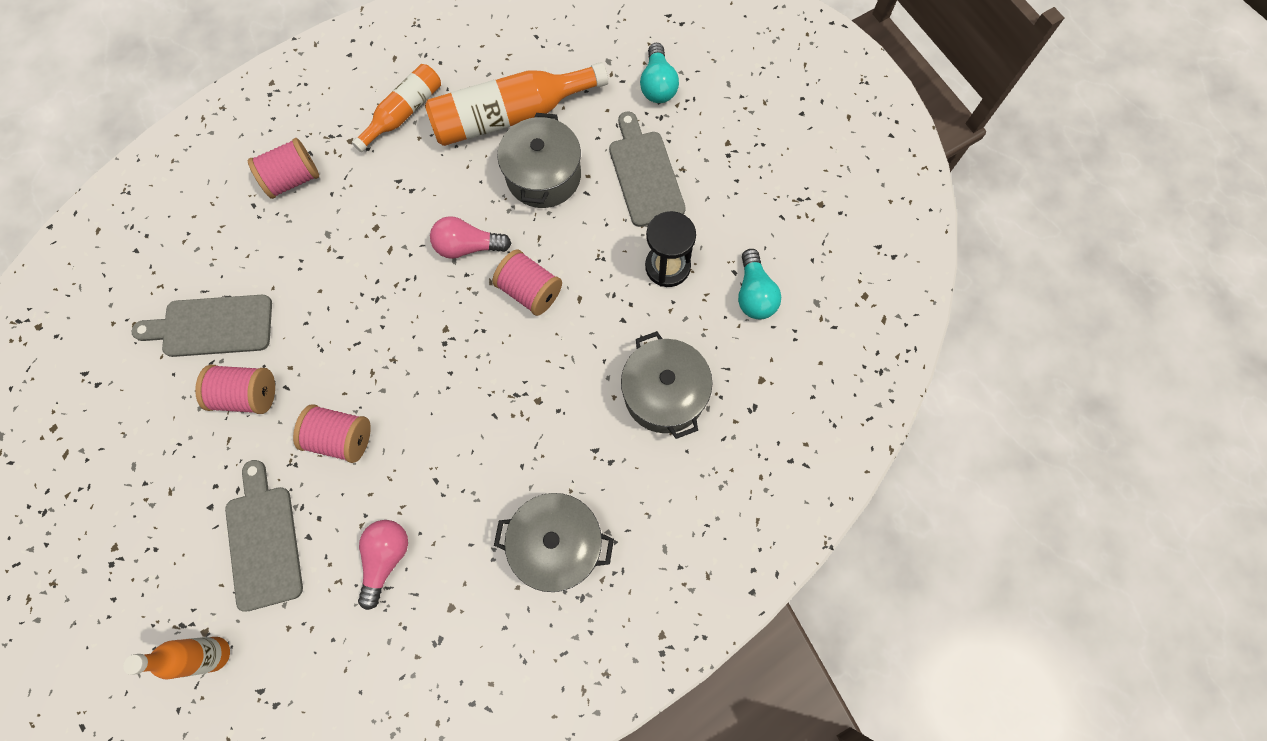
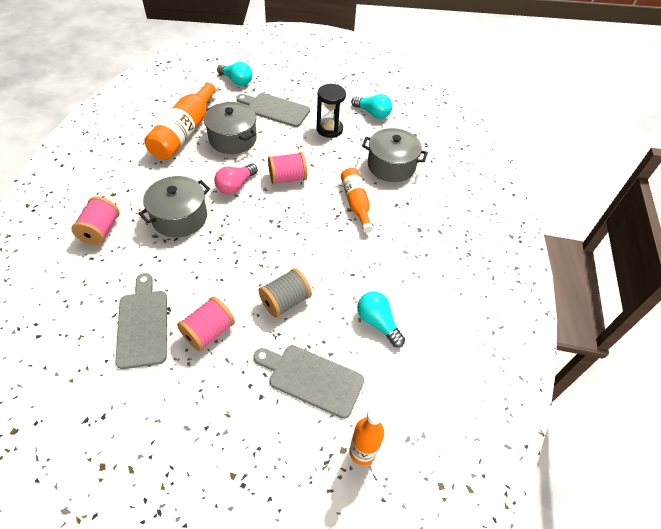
camera: 55 degrees left, 20 degrees down
grey cutting board [132,295,272,357] -> grey cutting board turned 135 degrees clockwise [116,273,167,369]
pink spool [293,404,371,463] -> grey spool [258,268,312,318]
orange bottle [352,64,441,152] -> orange bottle moved to [341,168,373,233]
pink light bulb [358,520,408,610] -> turquoise light bulb [357,291,405,347]
grey pot [494,493,614,592] -> grey pot moved to [138,176,210,238]

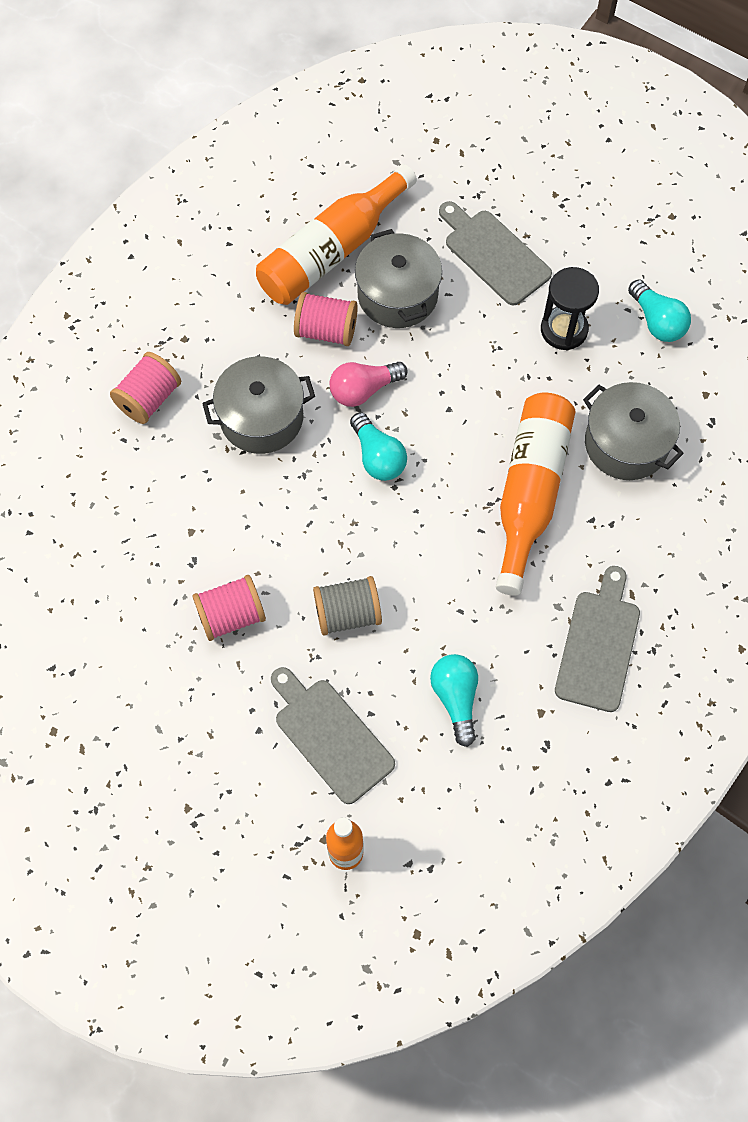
camera: 30 degrees right, 15 degrees up
grey cutting board [116,273,167,369] -> grey cutting board moved to [555,566,640,712]
turquoise light bulb [217,62,252,86] -> turquoise light bulb moved to [350,412,407,481]
pink spool [268,152,307,185] -> pink spool moved to [294,292,358,346]
orange bottle [341,168,373,233] -> orange bottle [496,393,576,596], size x1.65

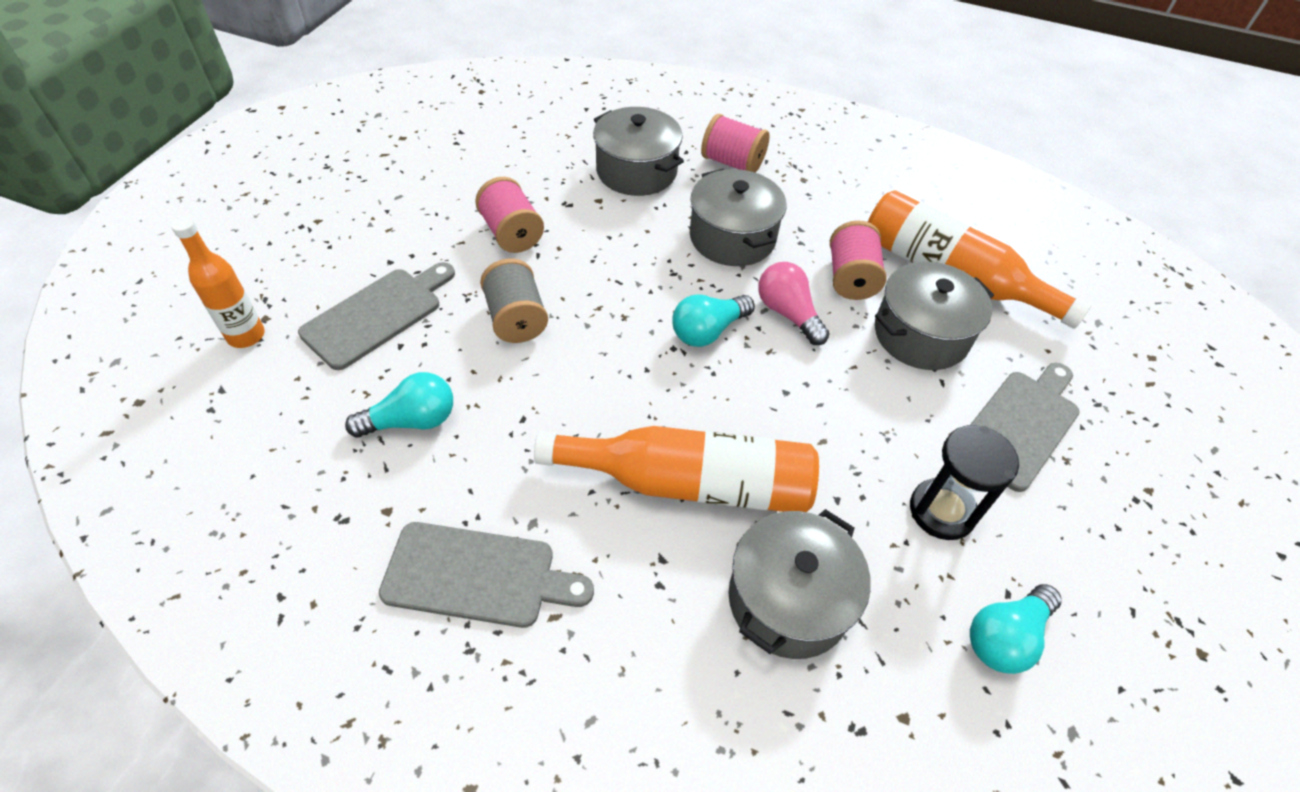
camera: 80 degrees right, 15 degrees down
none -> grey pot [593,107,684,196]

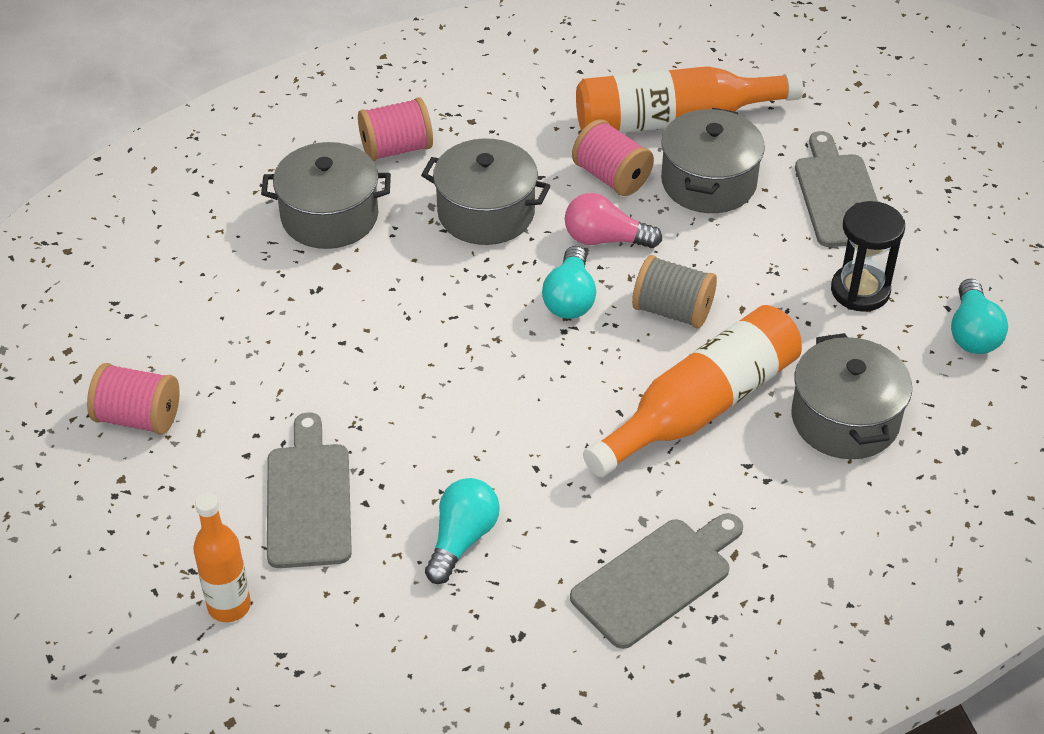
camera: 45 degrees left, 5 degrees down
pink spool [475,177,544,253] -> pink spool moved to [87,363,180,435]
grey spool [480,259,548,343] -> grey spool moved to [632,255,717,328]

